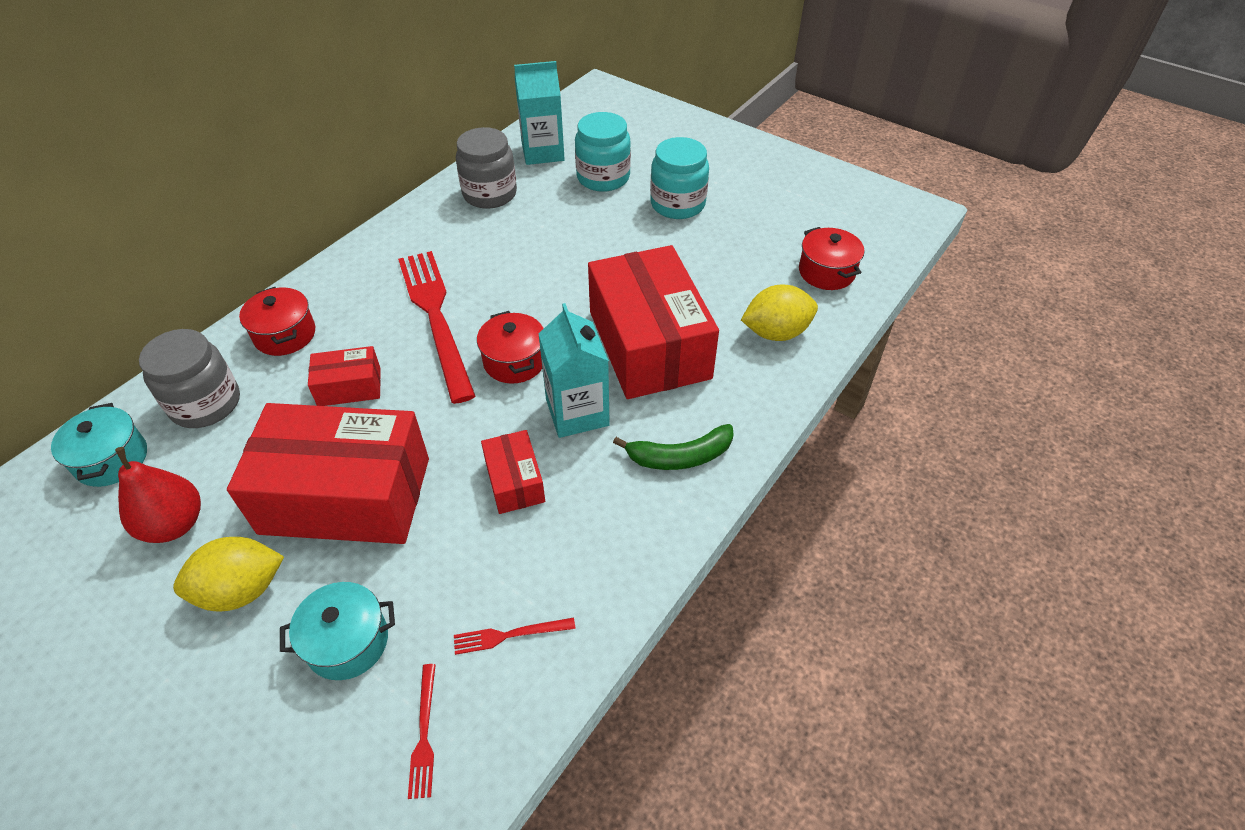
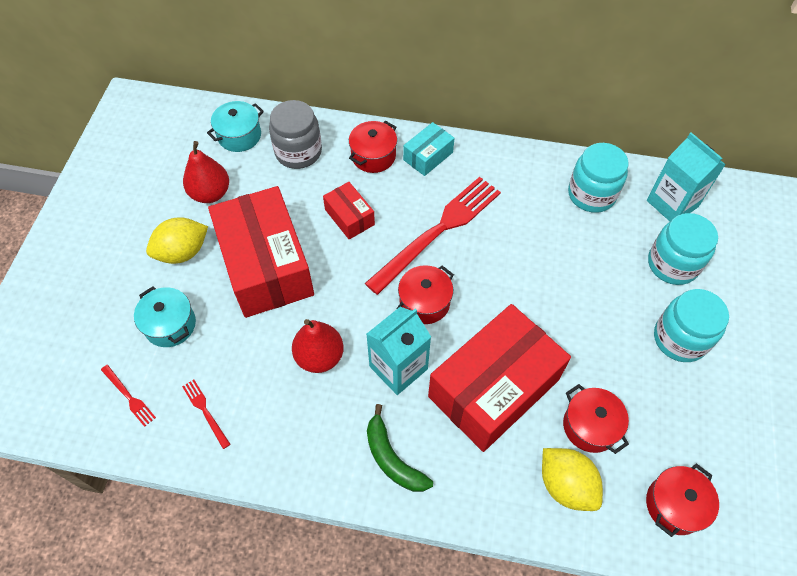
camera: 65 degrees right, 10 degrees up
yellow lemon [173,537,284,611] -> yellow lemon turned 75 degrees counterclockwise [146,217,208,264]
red fork [408,664,436,799] -> red fork turned 105 degrees counterclockwise [101,365,156,427]
grey jar [456,127,517,209] -> turquoise jar [568,143,628,213]
red box [481,430,545,514] -> red pear [292,319,344,373]
none -> turquoise box [403,122,454,176]
none -> red pot [563,384,629,454]

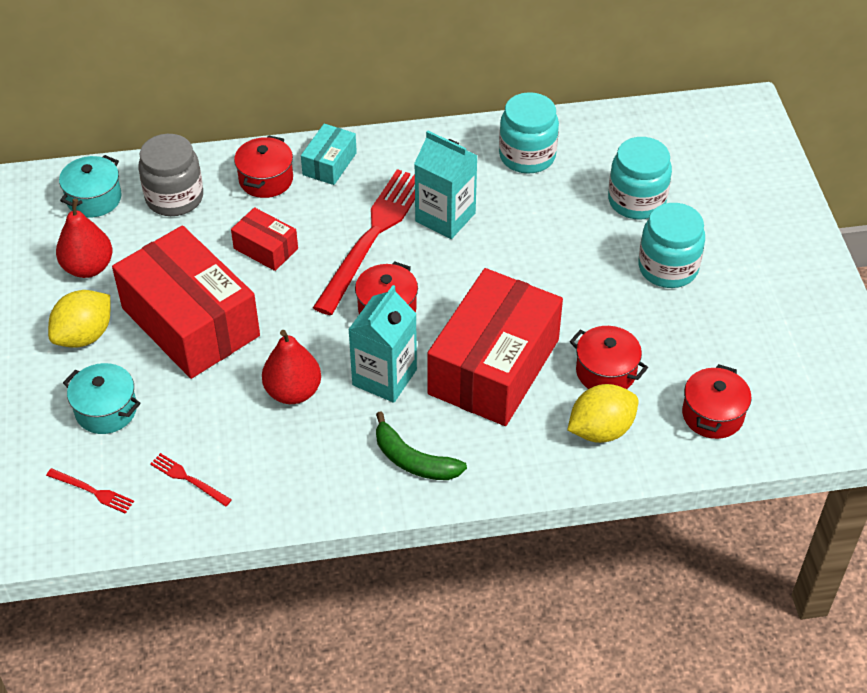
camera: 20 degrees left, 10 degrees down
yellow lemon [542,448,603,511] -> yellow lemon turned 60 degrees counterclockwise [567,384,638,443]
turquoise carton [647,133,726,222] -> turquoise carton moved to [414,131,478,239]

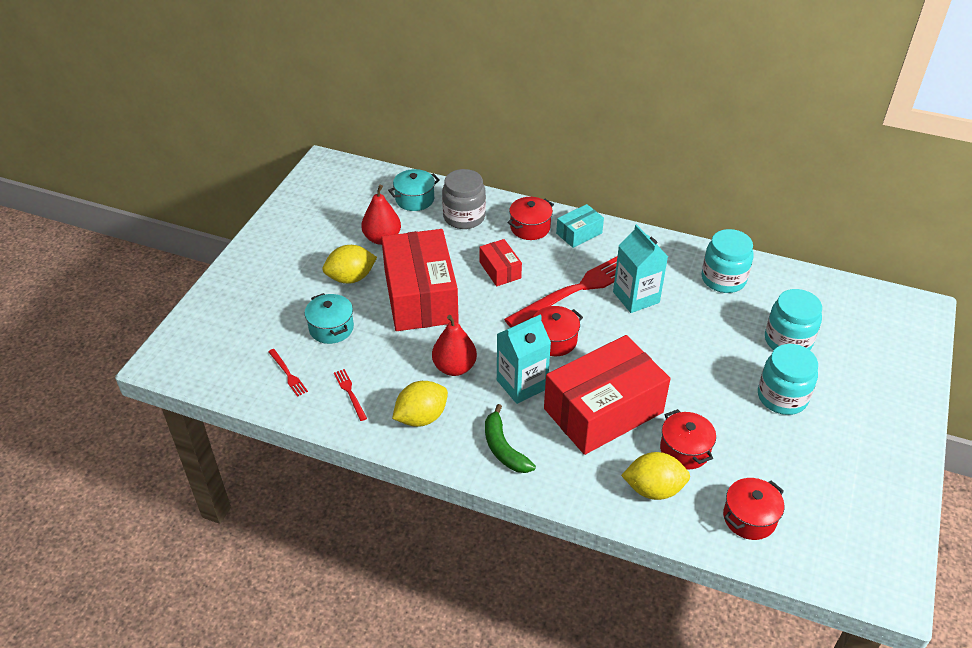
camera: 30 degrees right, 5 degrees down
none -> yellow lemon [392,381,448,427]

